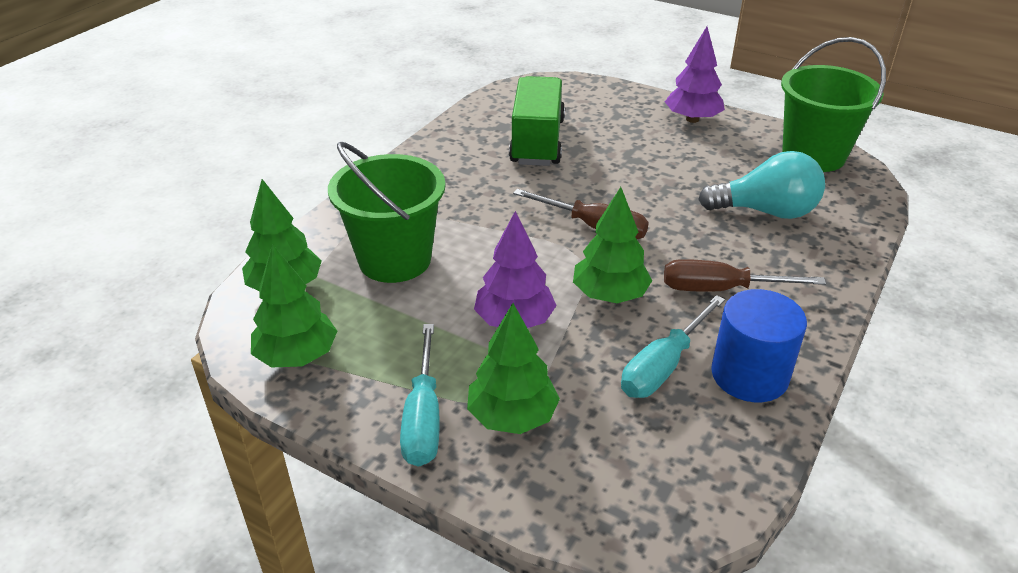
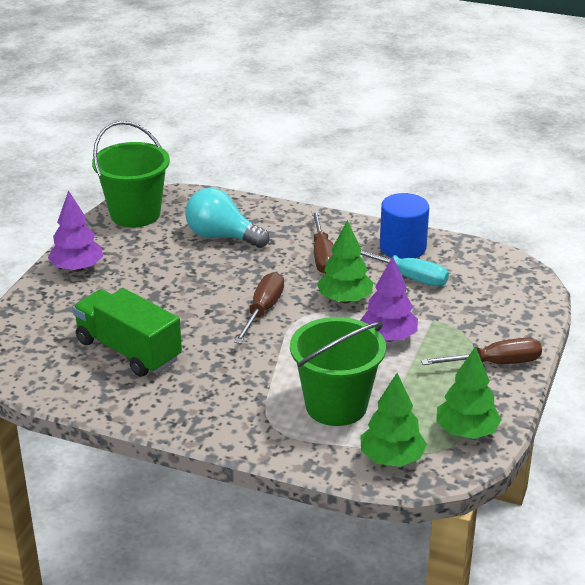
camera: 100 degrees left, 5 degrees down
turquoise screwdriver [400,324,440,467] -> brown screwdriver [421,338,542,365]
green tree [467,303,560,434] -> none
green truck [509,76,565,166] -> green truck turned 45 degrees clockwise [73,288,182,377]
turquoise light bulb [698,151,825,219] -> turquoise light bulb turned 60 degrees counterclockwise [185,188,270,248]

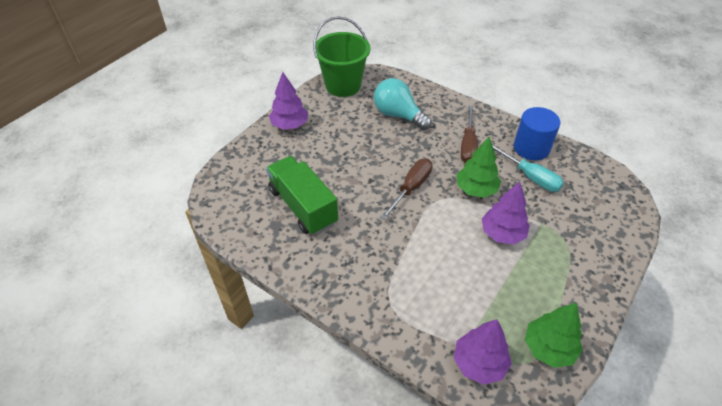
camera: 15 degrees right, 15 degrees up
green bucket [290,317,386,426] -> none
green tree [360,373,427,467] -> purple tree [454,319,512,385]
brown screwdriver [421,338,542,365] -> none

